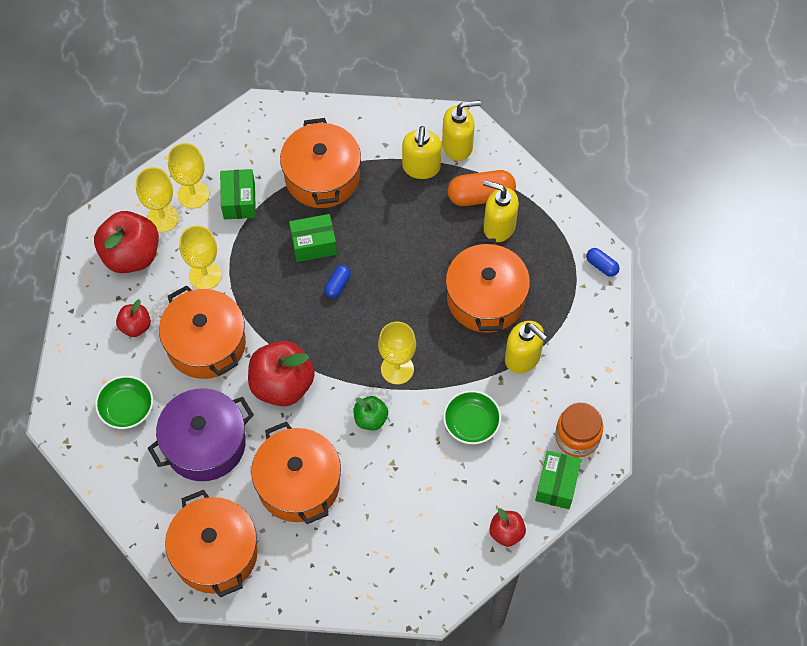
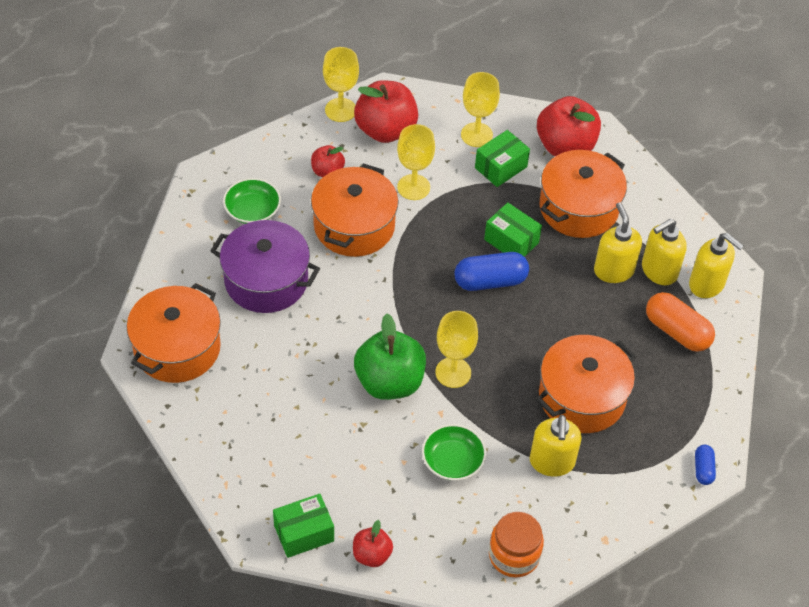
camera: 50 degrees right, 10 degrees down
yellow goblet [136,167,179,232] -> yellow goblet moved to [323,47,359,122]
red apple [248,341,315,406] -> red apple moved to [537,96,601,156]
orange pot [251,421,341,524] -> none
blue capsule [324,265,351,298] -> blue capsule [454,252,529,291], size x1.88
green apple [353,396,388,430] -> green apple [354,314,426,400], size x1.91
yellow soap dispenser [483,180,519,242] -> yellow soap dispenser moved to [594,202,642,283]
green box [535,451,581,509] -> green box moved to [273,494,334,558]

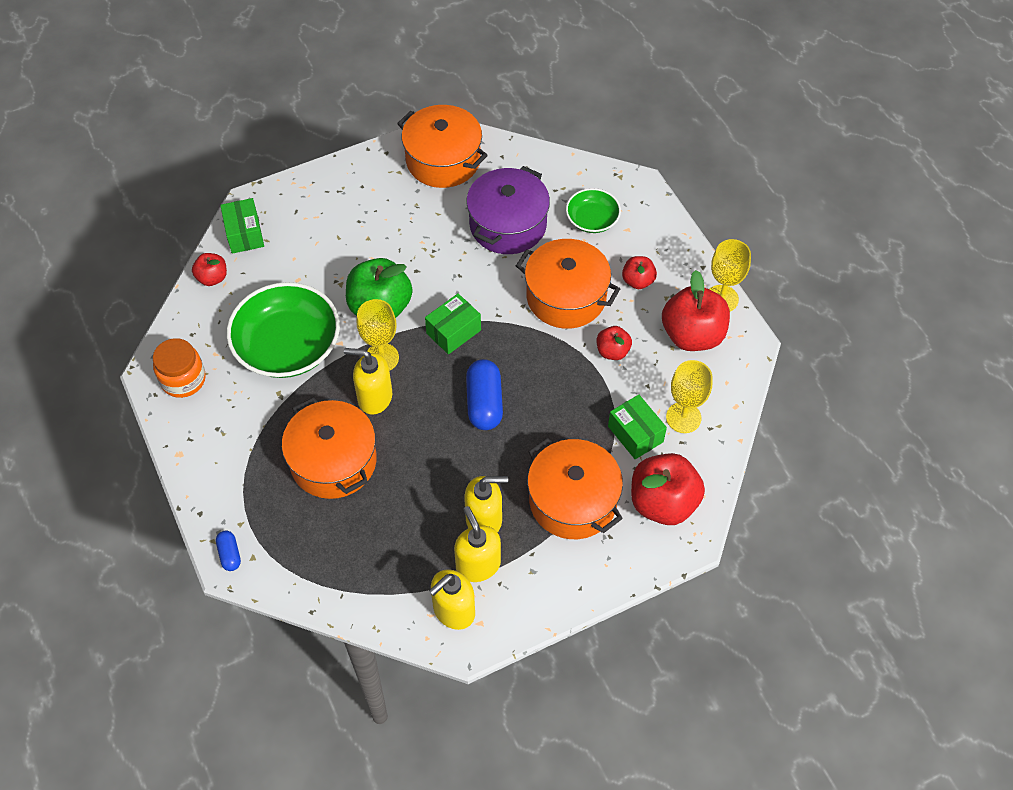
camera: 100 degrees right, 5 degrees up
yellow goblet [397,124,435,200] -> red apple [597,326,632,360]
green bowl [422,424,486,481] -> green bowl [227,282,340,378], size x1.90
green box [484,202,542,257] -> green box moved to [425,293,481,354]
yellow soap dispenser [530,415,582,477] -> yellow soap dispenser moved to [344,348,392,415]
orange capsule [646,292,715,352] -> none
blue capsule [695,445,716,485] -> blue capsule turned 60 degrees clockwise [216,531,241,571]

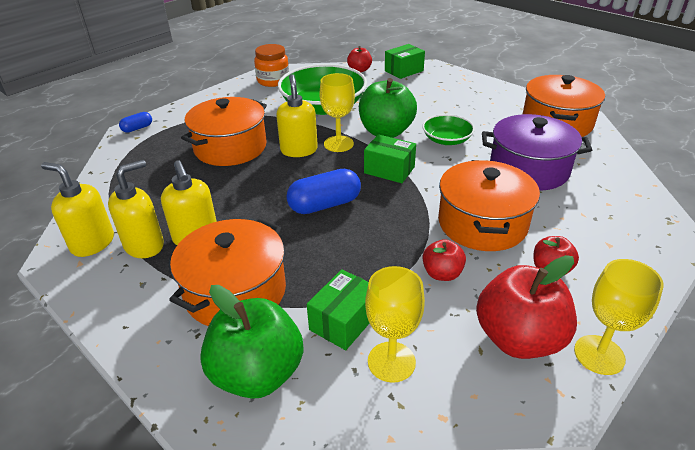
camera: 70 degrees right, 20 degrees down
green bowl [566,188,621,233] -> green bowl moved to [422,114,475,145]
red apple [631,453,705,525] -> green apple [200,285,304,399]

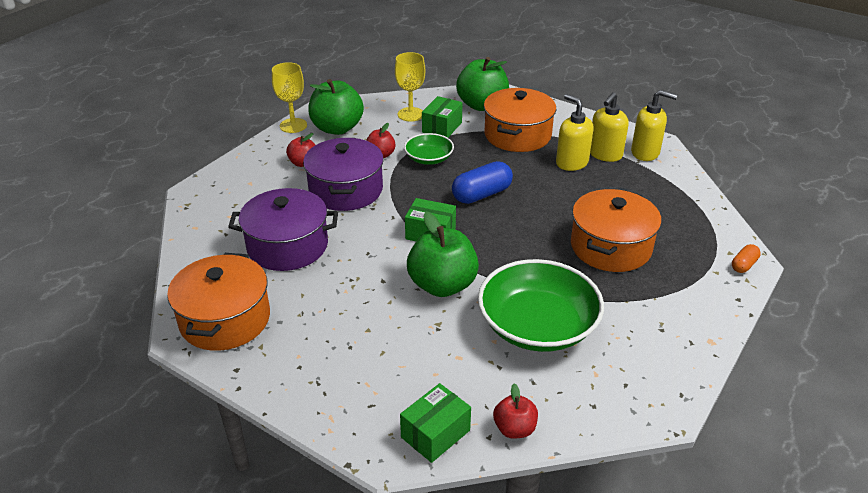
camera: 170 degrees right, 0 degrees up
blue capsule [119,112,152,133] -> orange capsule [732,244,761,273]
orange jar [254,44,289,87] -> none
yellow soap dispenser [276,74,318,157] -> none
yellow goblet [319,73,355,152] -> none
green bowl [422,114,475,145] -> green bowl moved to [404,133,454,165]
orange pot [438,160,540,251] -> purple pot [303,138,384,211]
red apple [476,255,577,359] -> green apple [308,79,364,135]

